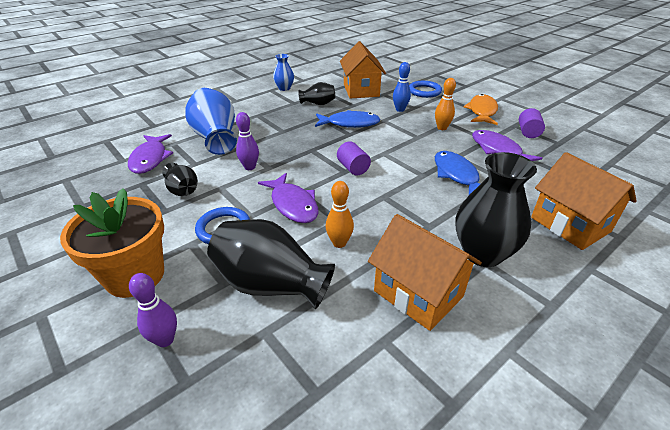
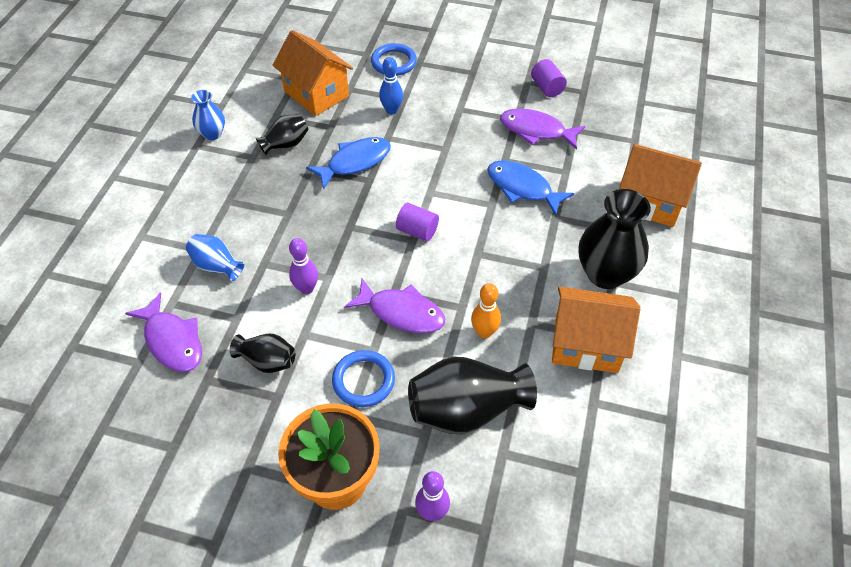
camera: 35 degrees left, 15 degrees up
blue vase [185,88,237,155] -> blue vase [186,234,244,281], size x0.54
orange bowling pin [435,78,456,130] -> none
orange fish [463,94,498,125] -> none

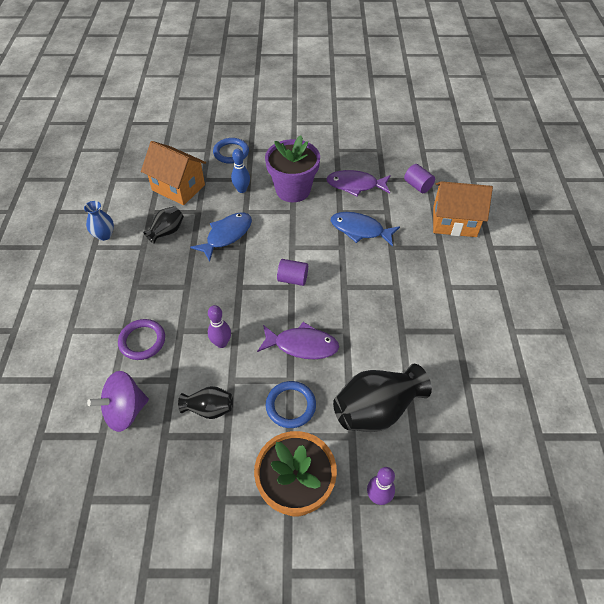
camera: 15 degrees left, 0 degrees up
purple fish [125,292,202,372] -> purple spinning top [87,371,149,432]
blue vase [186,234,244,281] -> purple ring [118,319,165,360]
orange bowling pin [471,283,501,338] -> none
purple cylinder [531,59,567,97] -> purple cylinder moved to [404,164,435,193]
orange house [552,287,640,373] -> none
black vase [578,189,651,289] -> none
none -> purple flower pot [265,135,320,202]

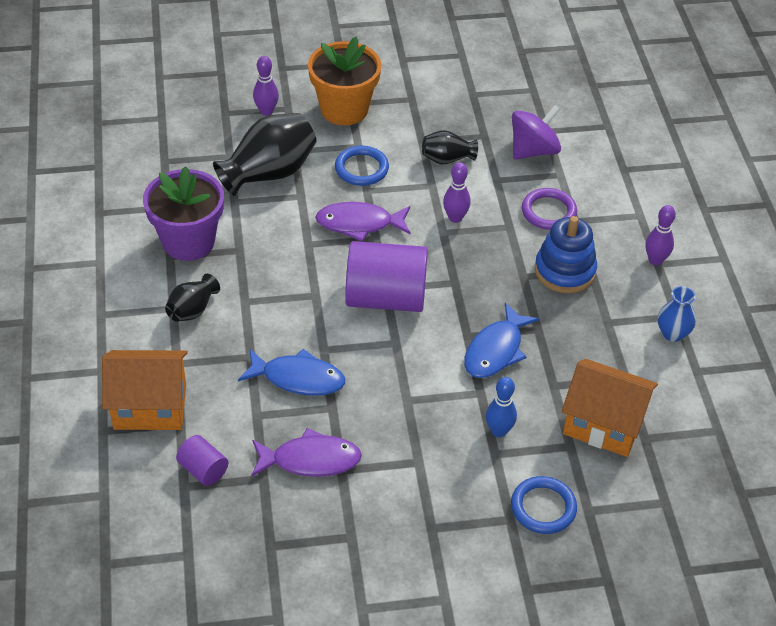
camera: 170 degrees right, 5 degrees down
black vase [143,206,184,244] -> black vase moved to [165,274,220,322]
purple flower pot [265,135,320,202] -> purple flower pot moved to [143,166,224,261]
purple cylinder [277,259,308,286] -> purple cylinder [345,241,428,312], size x2.08
none -> blue stacking toy [535,216,597,293]
none -> purple bowling pin [645,205,676,266]

